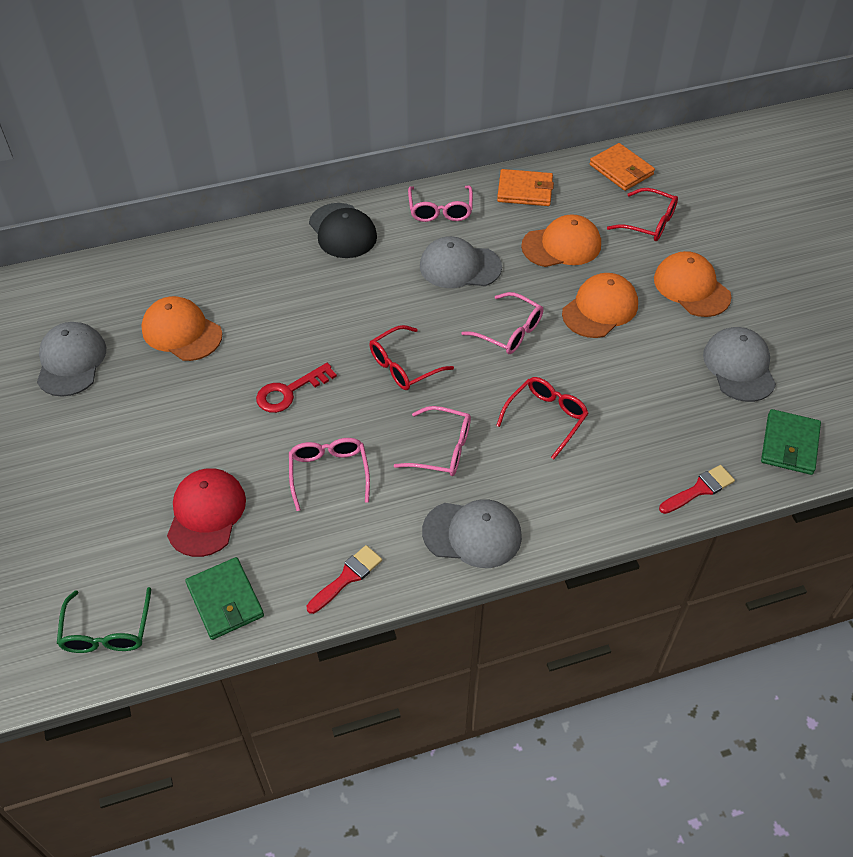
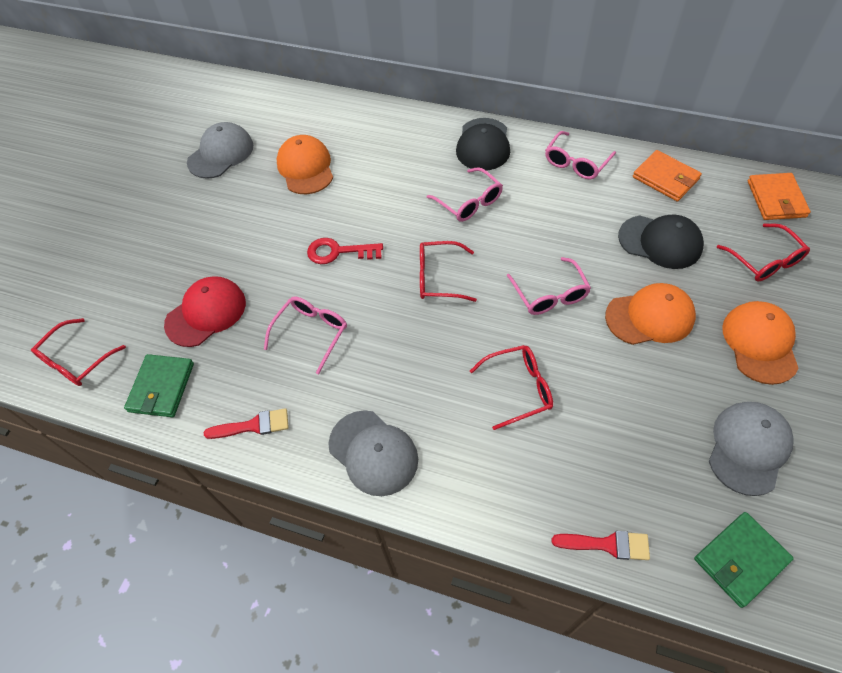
camera: 40 degrees right, 5 degrees up
green glasses [57,587,151,653] -> red glasses [31,318,126,386]
pink glasses [394,406,471,476] -> pink glasses moved to [427,167,503,222]
grey cap [420,236,502,288] -> none
orange cap [521,214,601,267] -> black cap [618,214,704,269]

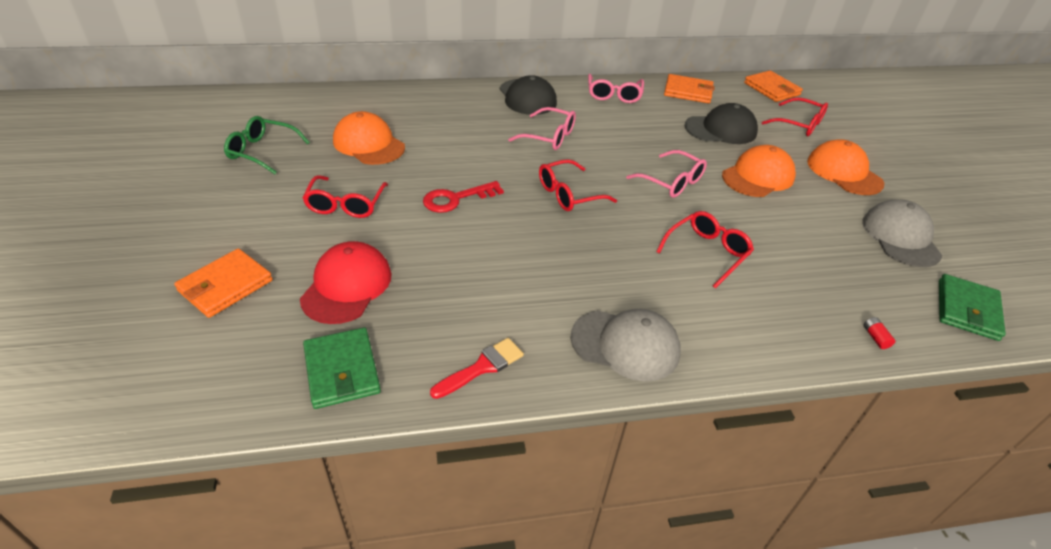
camera: 35 degrees left, 15 degrees down
red glasses [31,318,126,386] -> red glasses moved to [302,175,388,218]
grey cap [187,122,253,179] -> green glasses [224,116,310,174]
pink glasses [264,296,347,374] -> none
red brush [552,531,650,560] -> red battery [864,317,896,349]
none -> orange wallet [174,248,273,318]

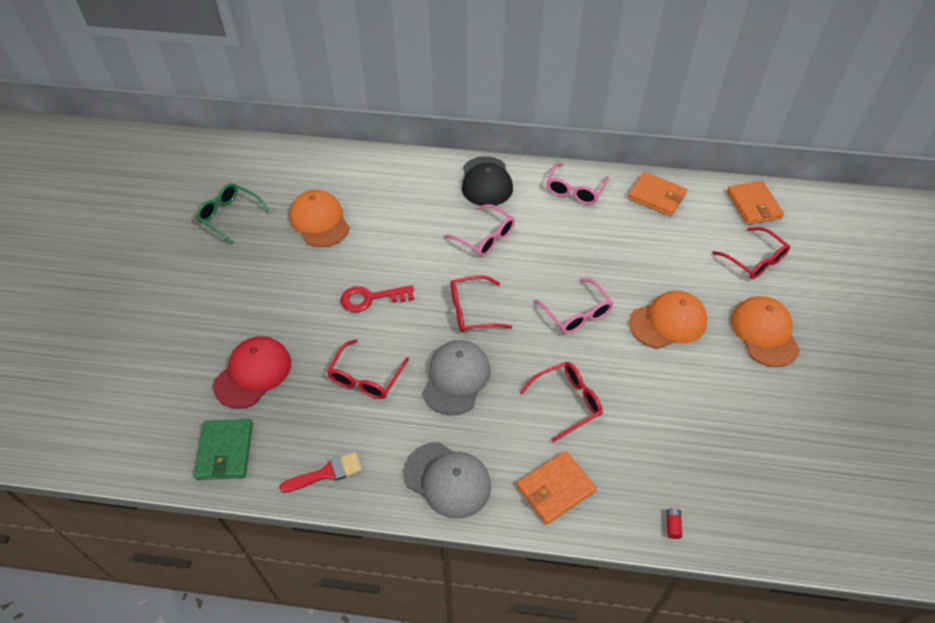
camera: 20 degrees right, 10 degrees up
orange wallet [174,248,273,318] -> orange wallet moved to [517,451,597,525]
red glasses [302,175,388,218] -> red glasses moved to [327,339,409,399]
black cap [684,103,758,144] -> none
grey cap [862,199,943,267] -> grey cap moved to [422,340,491,416]
green wallet [939,274,1006,341] -> none

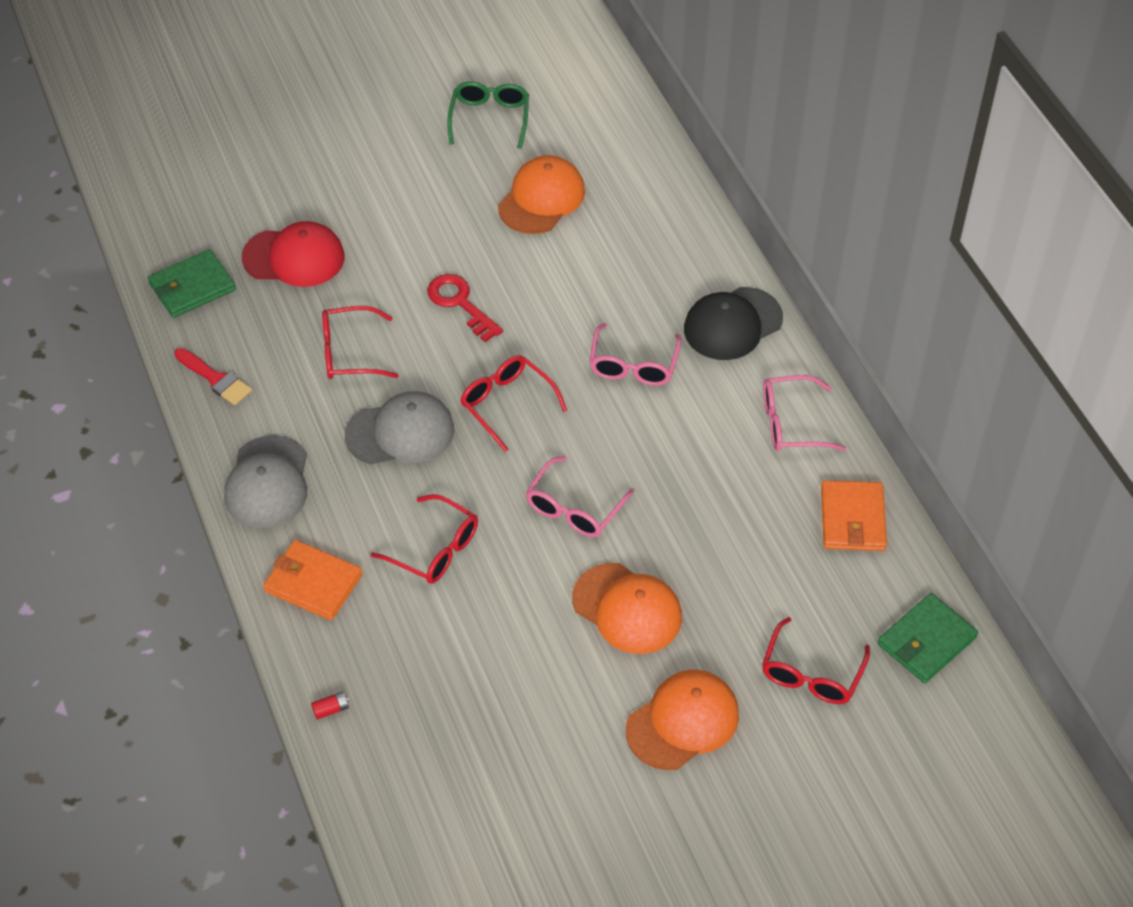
camera: 60 degrees right, 0 degrees up
orange wallet [727,181,784,225] -> green wallet [878,593,978,683]

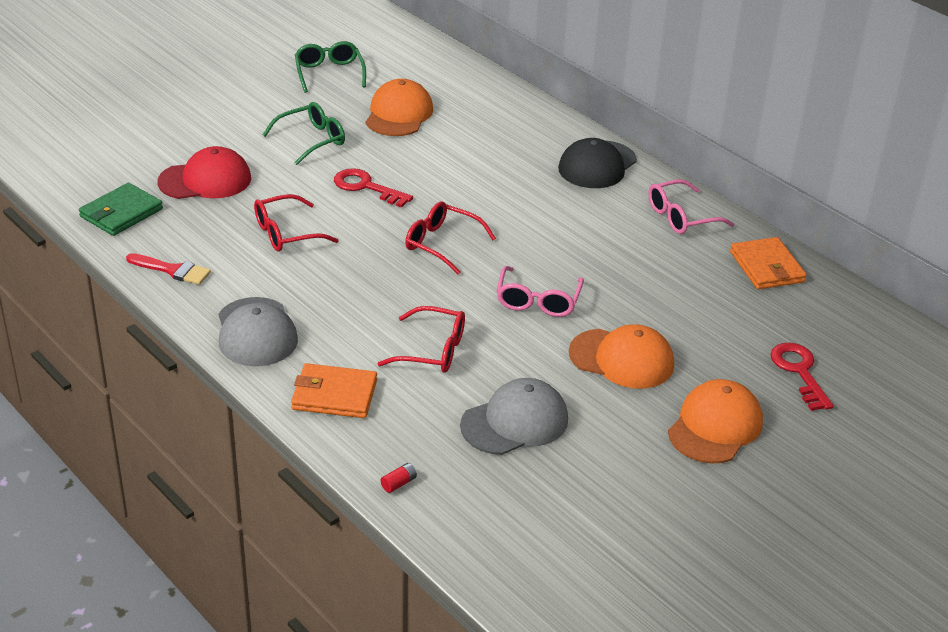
camera: 20 degrees left, 15 degrees down
grey cap [345,391,454,465] -> grey cap moved to [460,378,568,455]
pink glasses [589,323,681,386] -> none
red glasses [762,617,870,704] -> red key [770,343,834,411]
green wallet [878,593,978,683] -> none
none -> green glasses [263,102,345,165]

